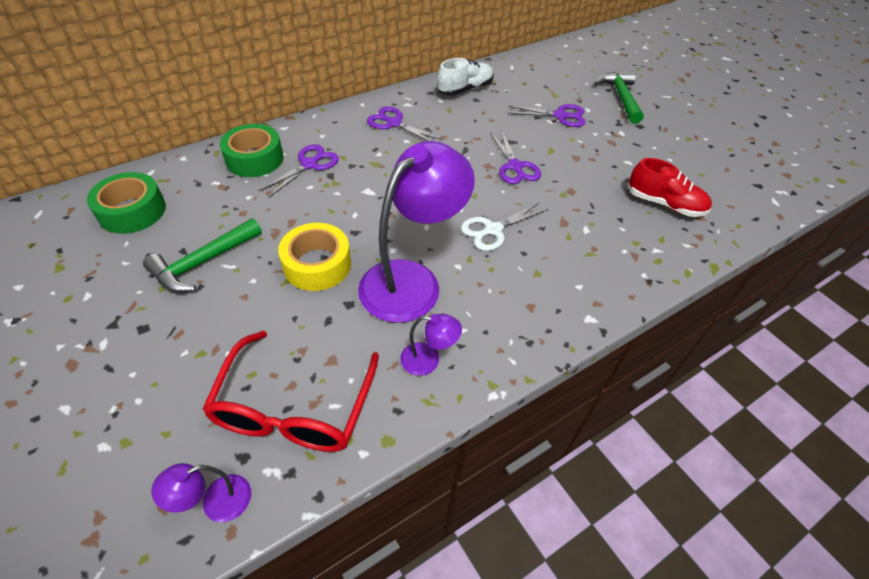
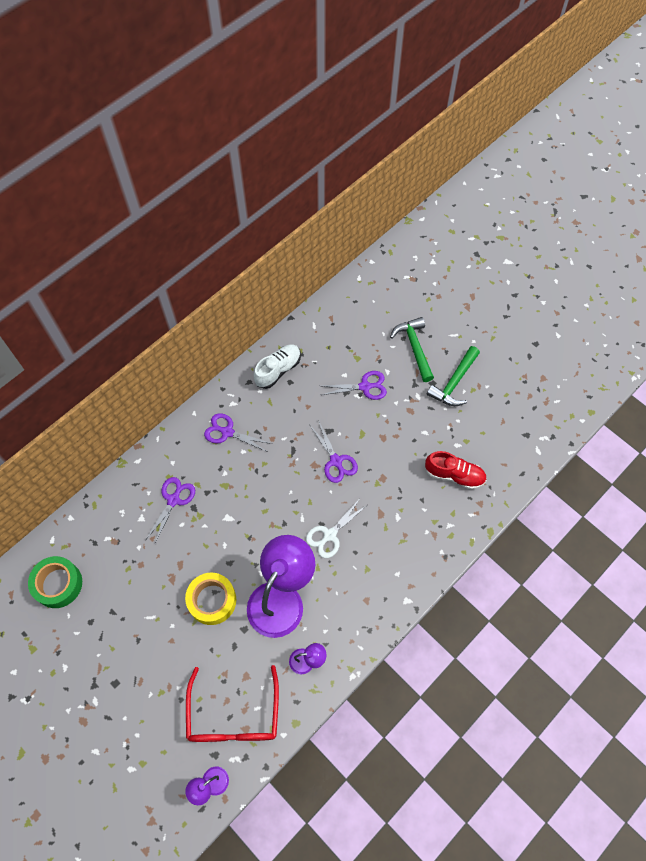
camera: 10 degrees left, 15 degrees up
green hammer [143,218,262,292] -> green hammer moved to [427,346,480,406]
green tape [220,124,284,177] -> none

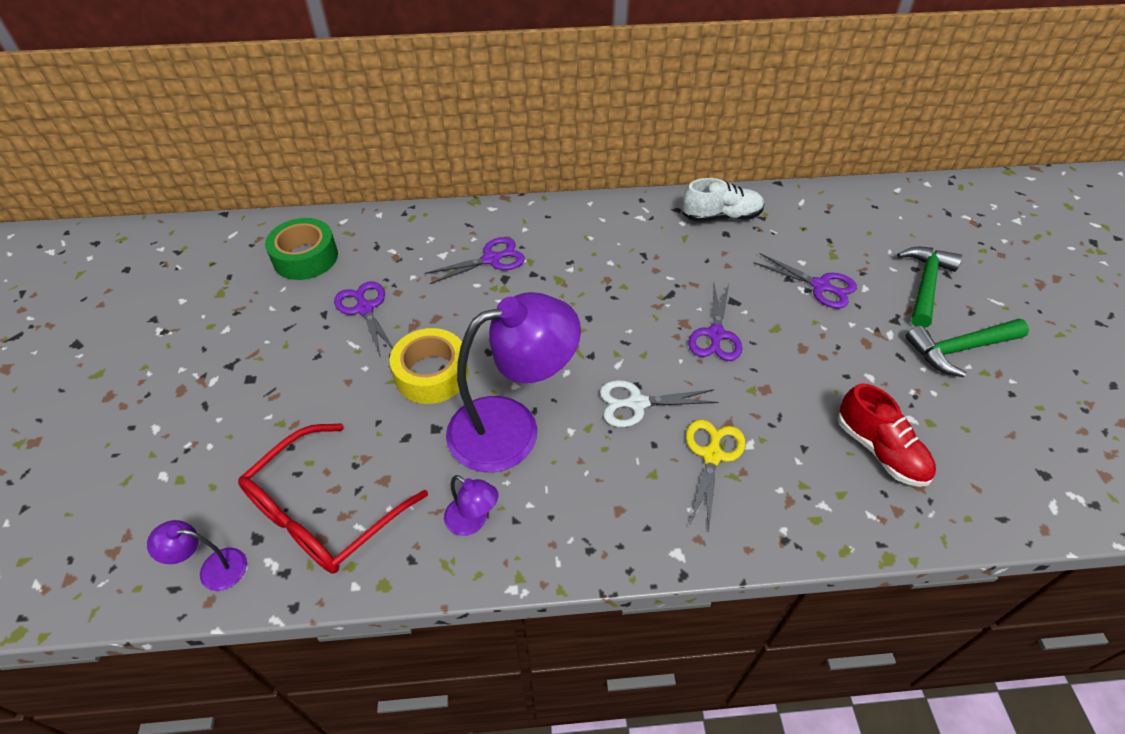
camera: 40 degrees right, 15 degrees down
purple scissors [204,413,272,452] -> purple scissors moved to [334,281,393,358]
none -> yellow scissors [686,420,745,530]

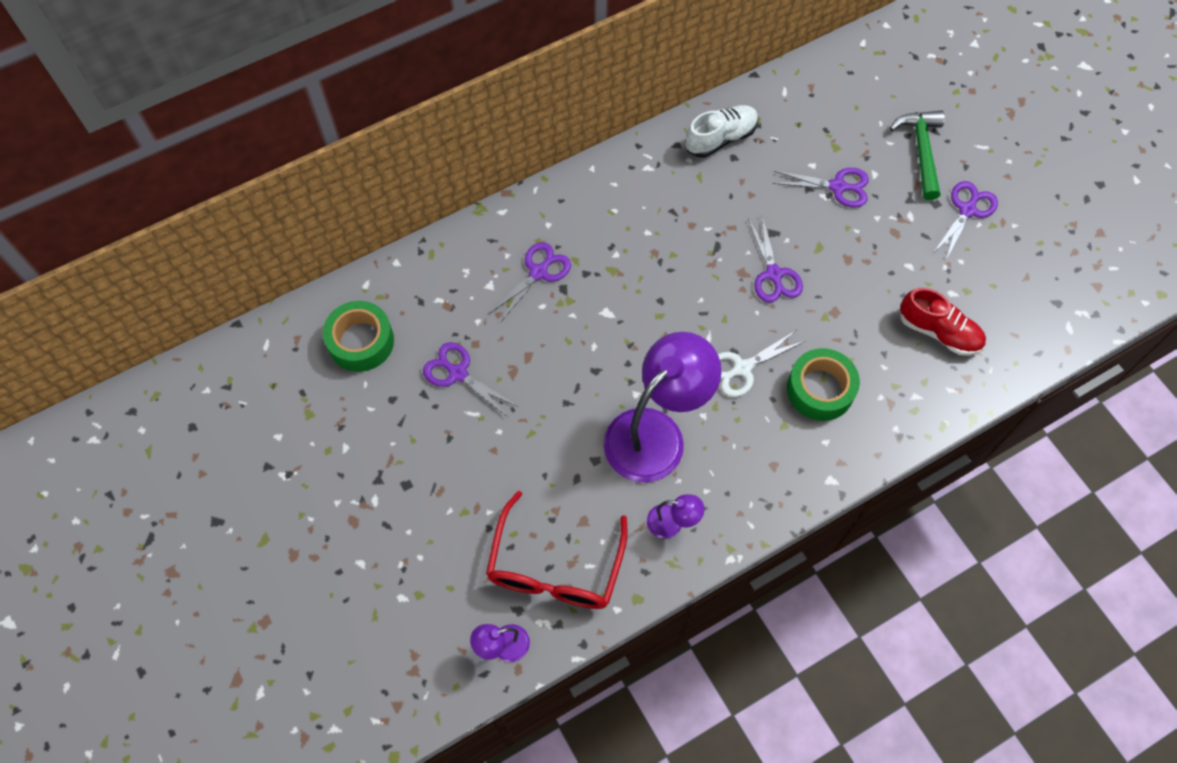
camera: 25 degrees left, 15 degrees up
yellow tape [390,328,468,404] -> none
yellow scissors [686,420,745,530] -> green tape [787,348,860,421]
green hammer [906,319,1029,377] -> purple scissors [934,181,998,260]

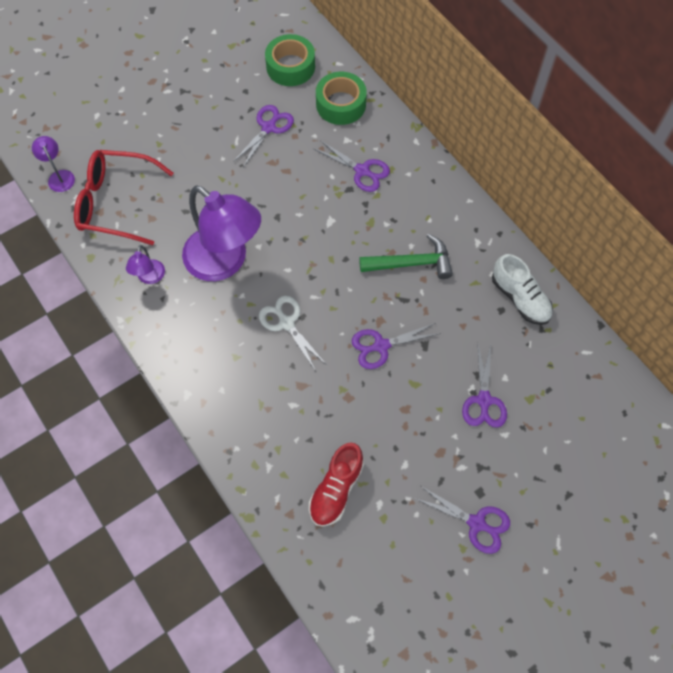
camera: 85 degrees right, 0 degrees up
green tape [787,348,860,421] -> green tape moved to [316,72,367,125]
green hammer [890,111,945,200] -> green hammer moved to [359,234,453,279]

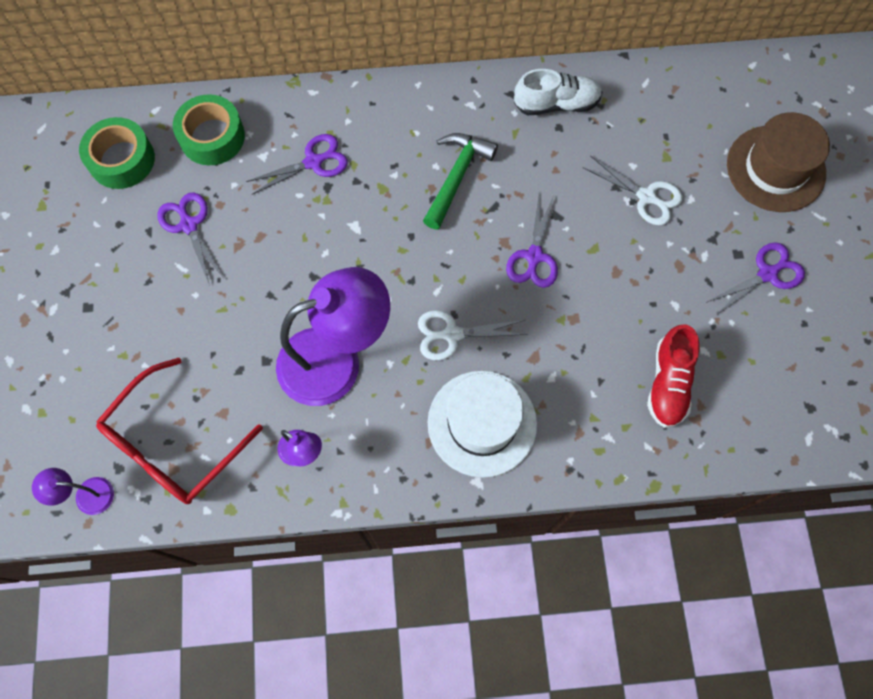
camera: 60 degrees left, 5 degrees up
red shoe [309,442,364,527] -> red shoe turned 45 degrees clockwise [647,324,700,428]
purple scissors [462,344,507,428] -> white scissors [582,155,683,226]
none -> white hat [428,371,537,478]
none -> brown hat [727,112,830,212]

